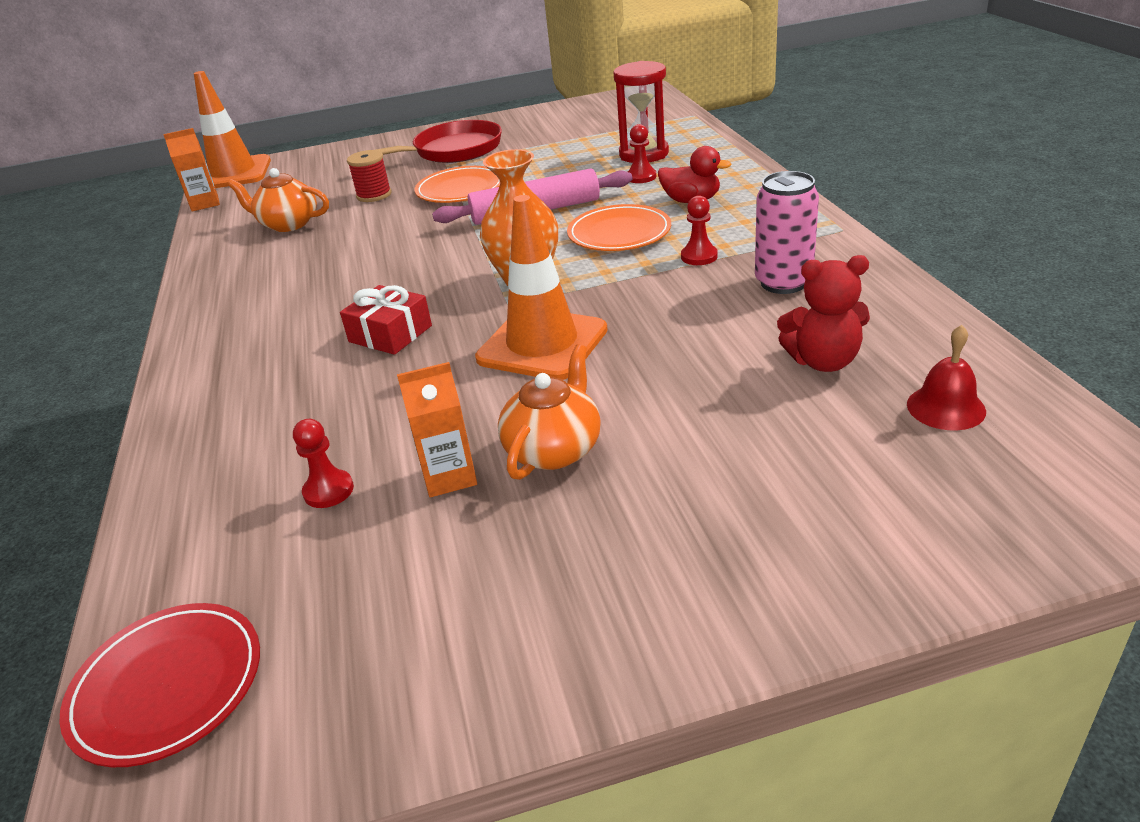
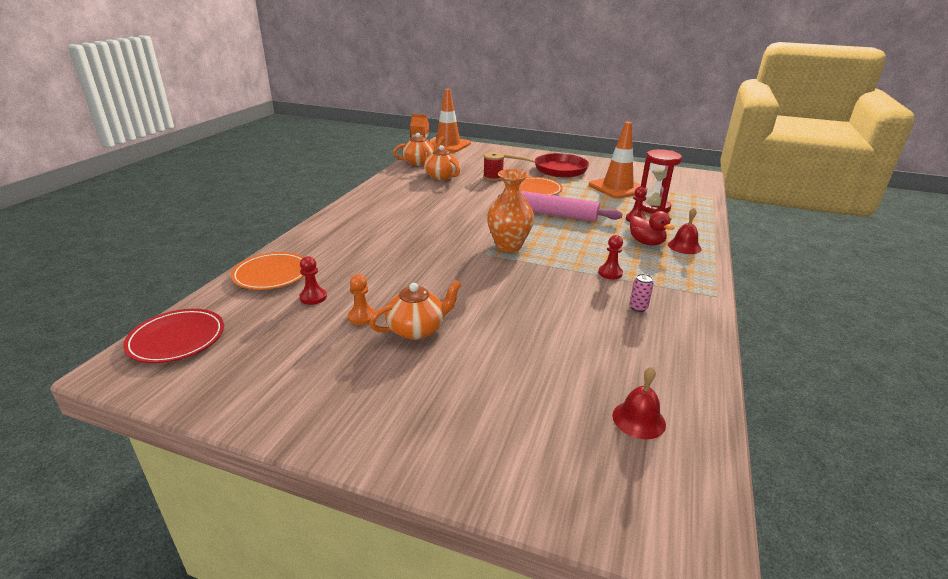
camera: 30 degrees right, 5 degrees down
red gift [340,285,432,355] -> none
orange carton [397,362,477,497] -> orange pawn [348,274,375,325]
orange traffic cone [475,195,608,380] -> orange traffic cone moved to [589,122,648,199]
orange plate [567,204,671,251] -> orange plate moved to [231,252,304,290]
pink can [755,171,819,294] -> pink can [630,274,654,312], size x0.48
red teddy bear [777,255,870,372] -> none
none -> orange teapot [393,133,445,166]
none -> red bell [668,208,702,254]

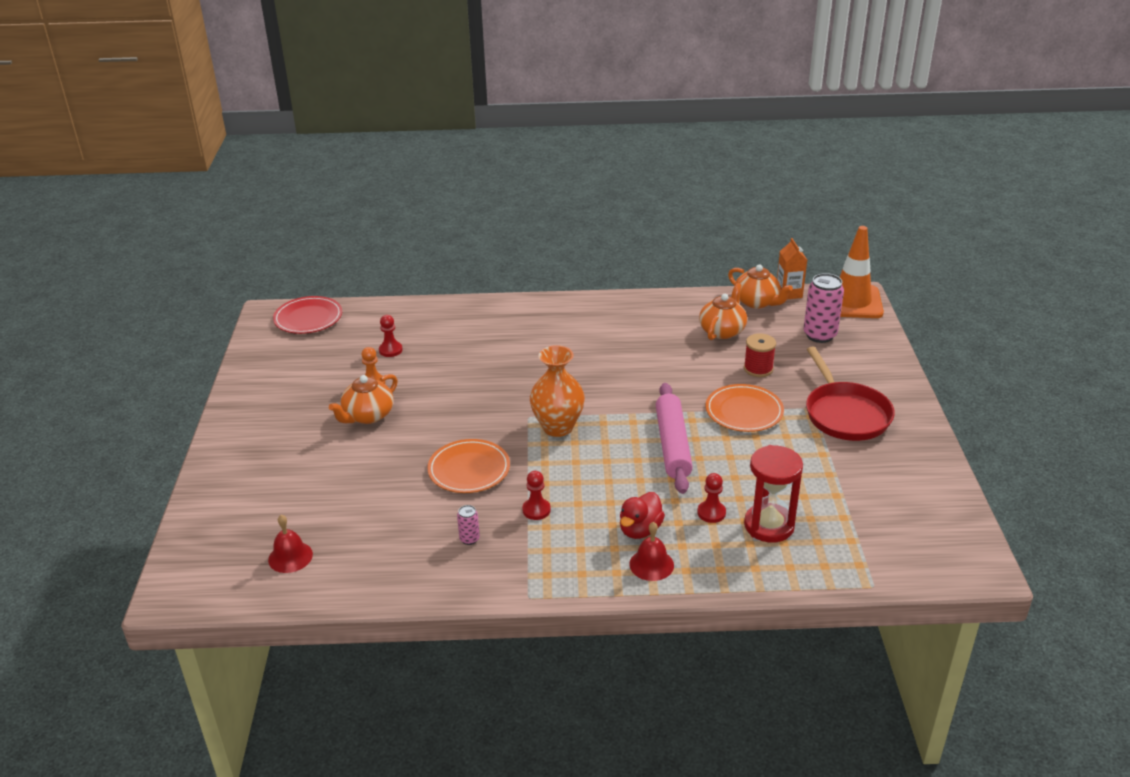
camera: 70 degrees right, 5 degrees up
orange plate [231,252,304,290] -> orange plate moved to [427,439,510,493]
orange teapot [369,280,461,340] -> orange teapot turned 90 degrees clockwise [329,374,398,424]
orange traffic cone [589,122,648,199] -> none
none -> pink can [804,273,844,343]

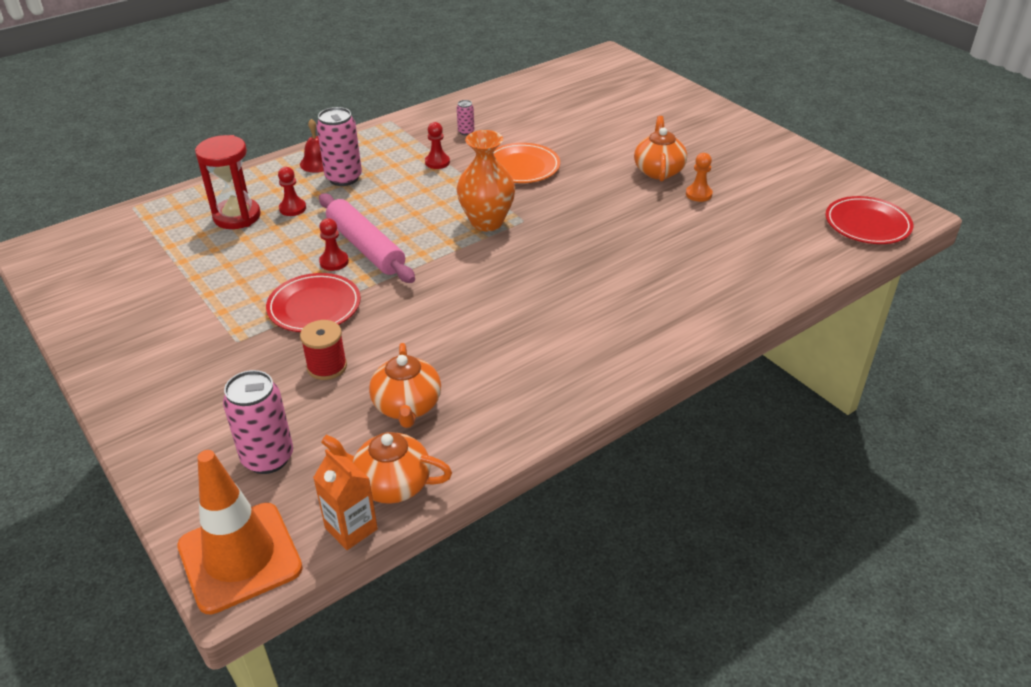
camera: 145 degrees right, 5 degrees up
red bell [268,515,313,573] -> none
red pawn [379,315,403,357] -> red pawn moved to [319,218,349,271]
red duck [620,492,665,539] -> pink can [317,107,362,186]
orange plate [706,384,784,432] -> red plate [266,273,361,332]
red pan [806,346,895,441] -> none

